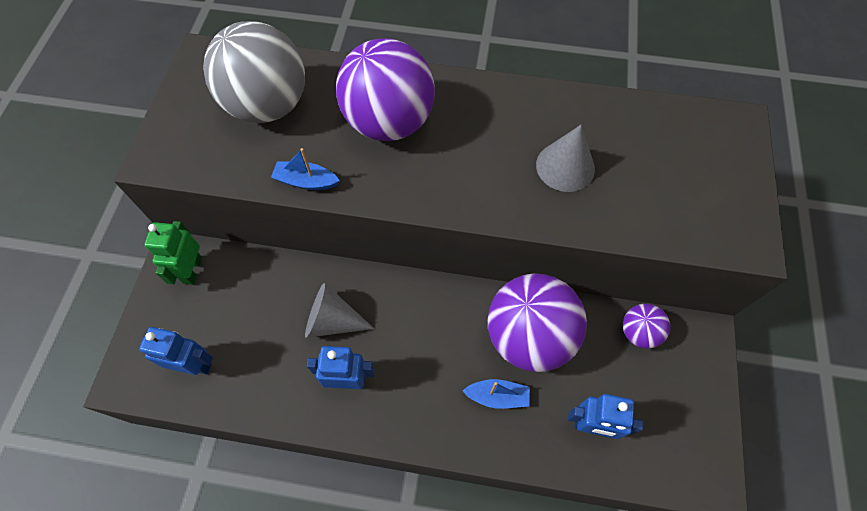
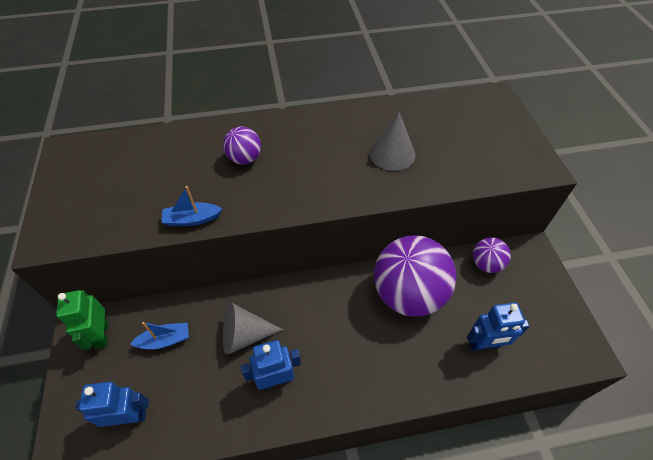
camera: 20 degrees left, 10 degrees down
grey ball [203,21,305,123] -> none
purple ball [336,39,435,141] -> purple ball [223,126,261,165], size x0.48
blue boat [462,379,530,409] -> blue boat moved to [130,322,189,349]

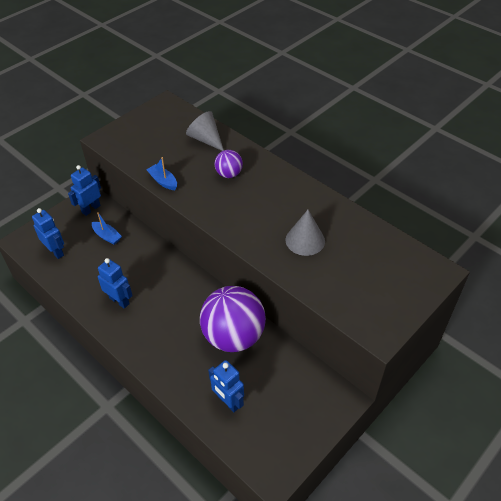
camera: 55 degrees right, 5 degrees down
green robot [56,290,108,350] -> blue robot [68,165,101,216]
grey cone [223,302,283,355] -> grey cone moved to [186,111,224,151]
purple ball [473,237,511,273] -> none

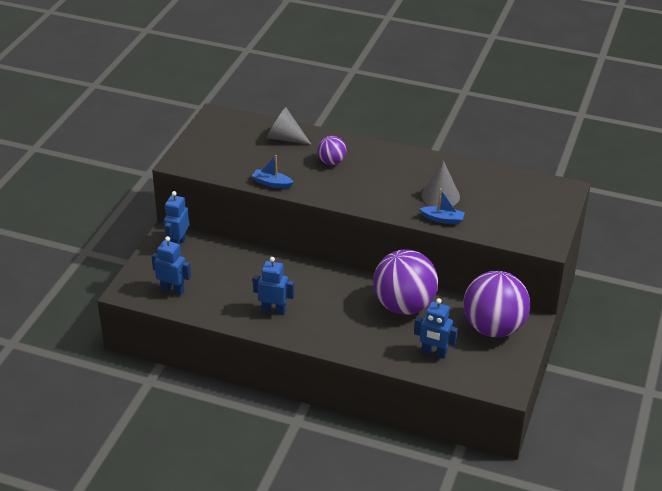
camera: 25 degrees left, 10 degrees down
blue boat [92,212,122,245] -> blue boat moved to [420,188,465,225]
none -> purple ball [463,271,530,337]

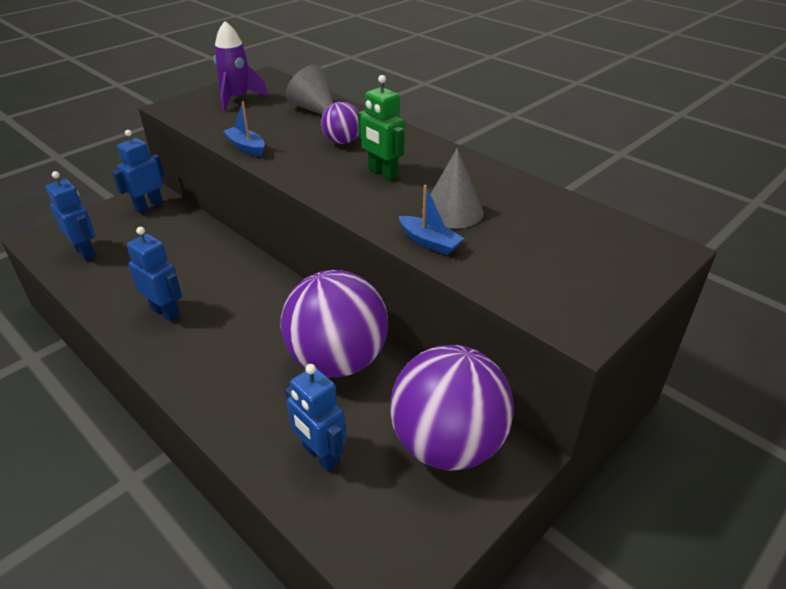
camera: 25 degrees right, 0 degrees up
none -> purple rocket [214,21,268,112]
none -> green robot [358,75,405,180]

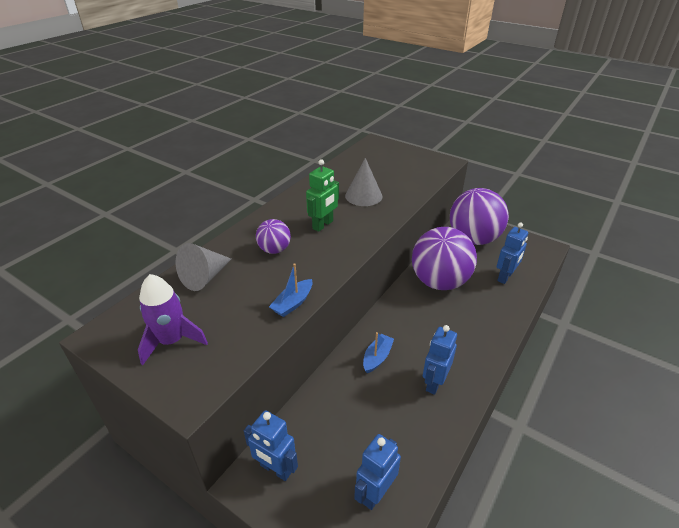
camera: 100 degrees left, 0 degrees up
blue boat [399,185,464,255] -> blue boat moved to [363,332,394,373]

